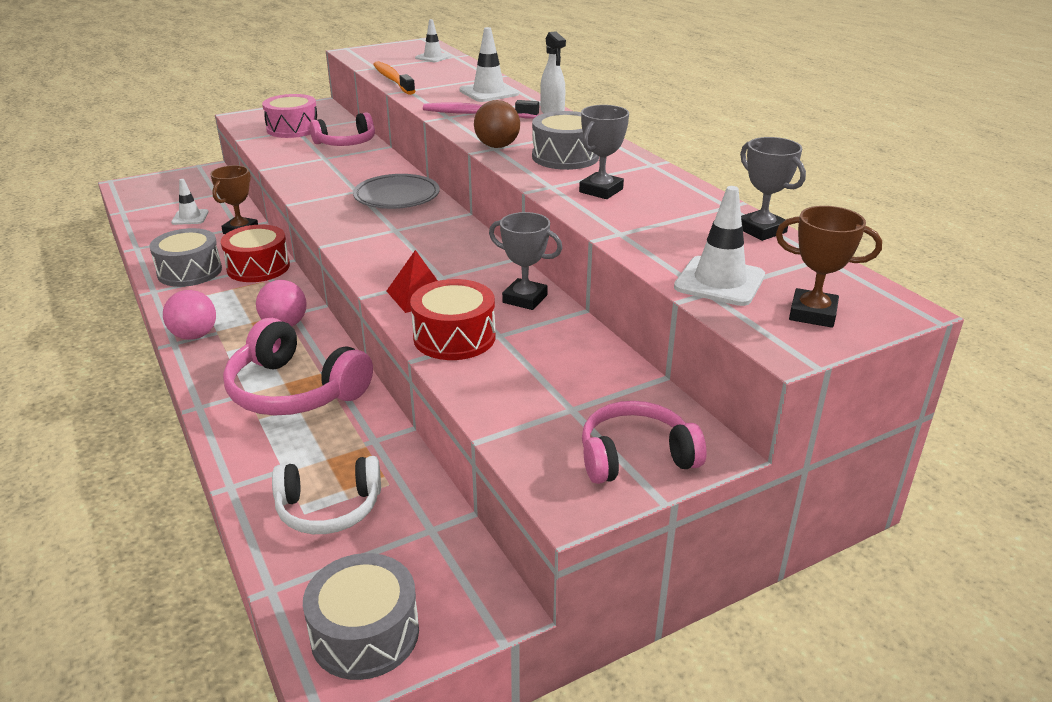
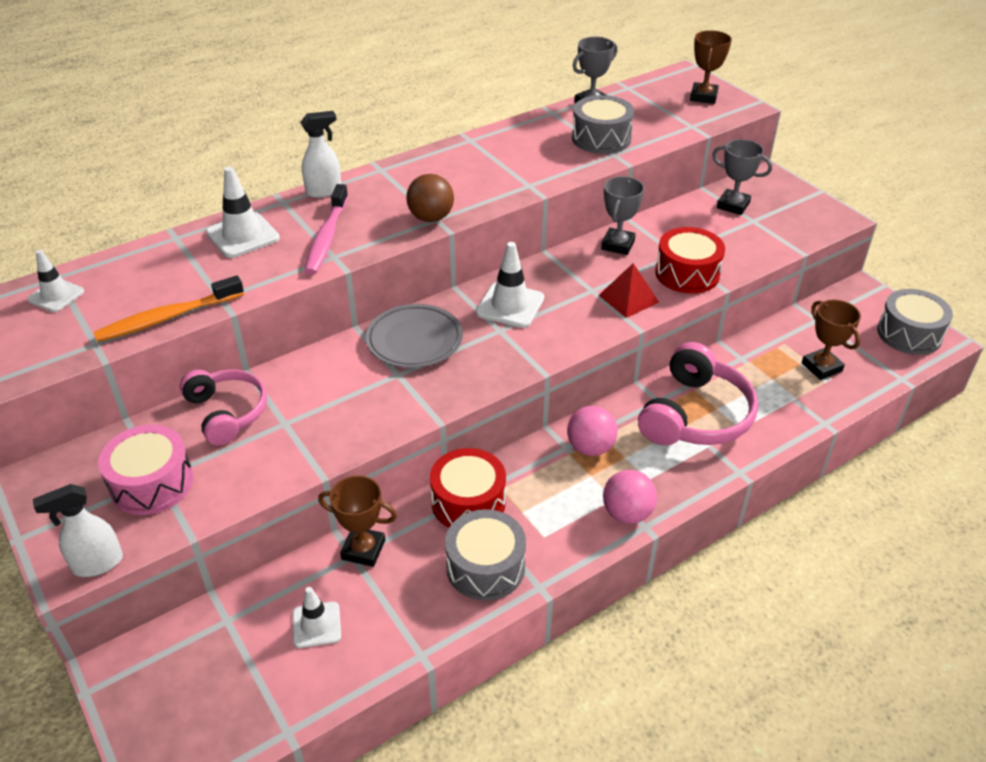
camera: 95 degrees left, 10 degrees up
white headphones [272,456,381,534] -> brown trophy [802,299,861,380]
grey drum [532,111,599,170] -> grey drum moved to [572,95,634,154]
grey trophy [579,105,629,199] -> grey trophy moved to [712,139,772,215]
pink headphones [582,401,707,484] -> none
white traffic cone [674,186,765,306] -> white traffic cone moved to [476,242,544,328]
none -> white spray bottle [33,484,123,577]

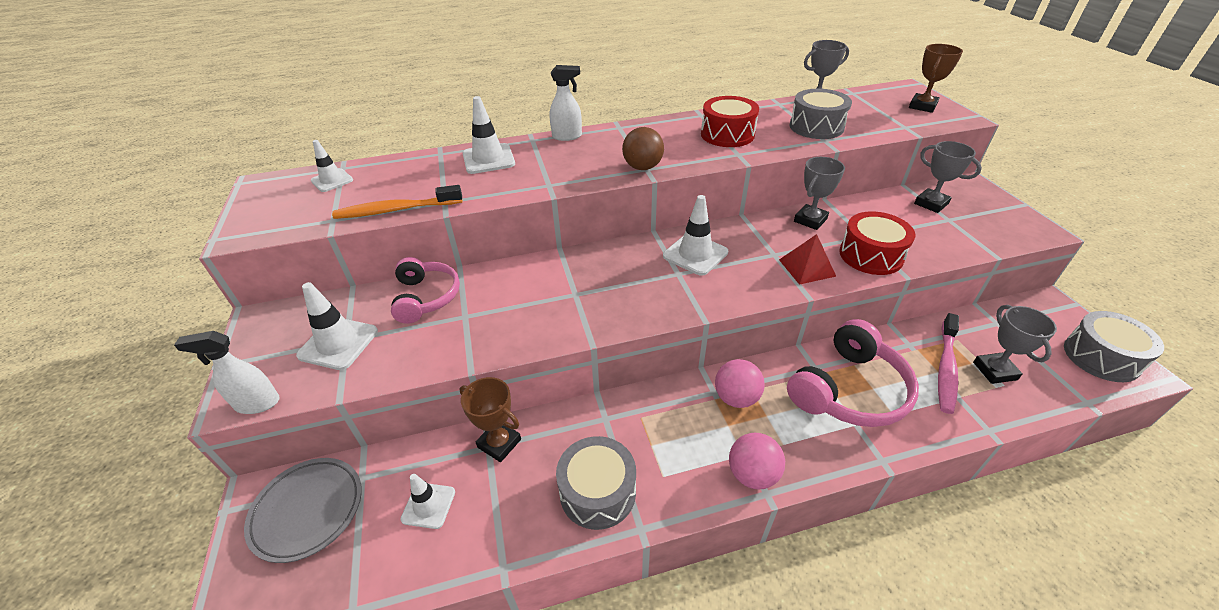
camera: 20 degrees right, 0 degrees up
pink drum [98,425,194,515] -> white traffic cone [296,282,378,370]
pink toothbrush [304,184,348,275] -> pink toothbrush moved to [938,313,959,414]
grey plate [366,304,463,368] -> grey plate moved to [244,458,362,563]
red drum [430,448,506,528] -> red drum moved to [701,96,759,147]
brown trophy [802,299,861,380] -> grey trophy [973,305,1057,384]

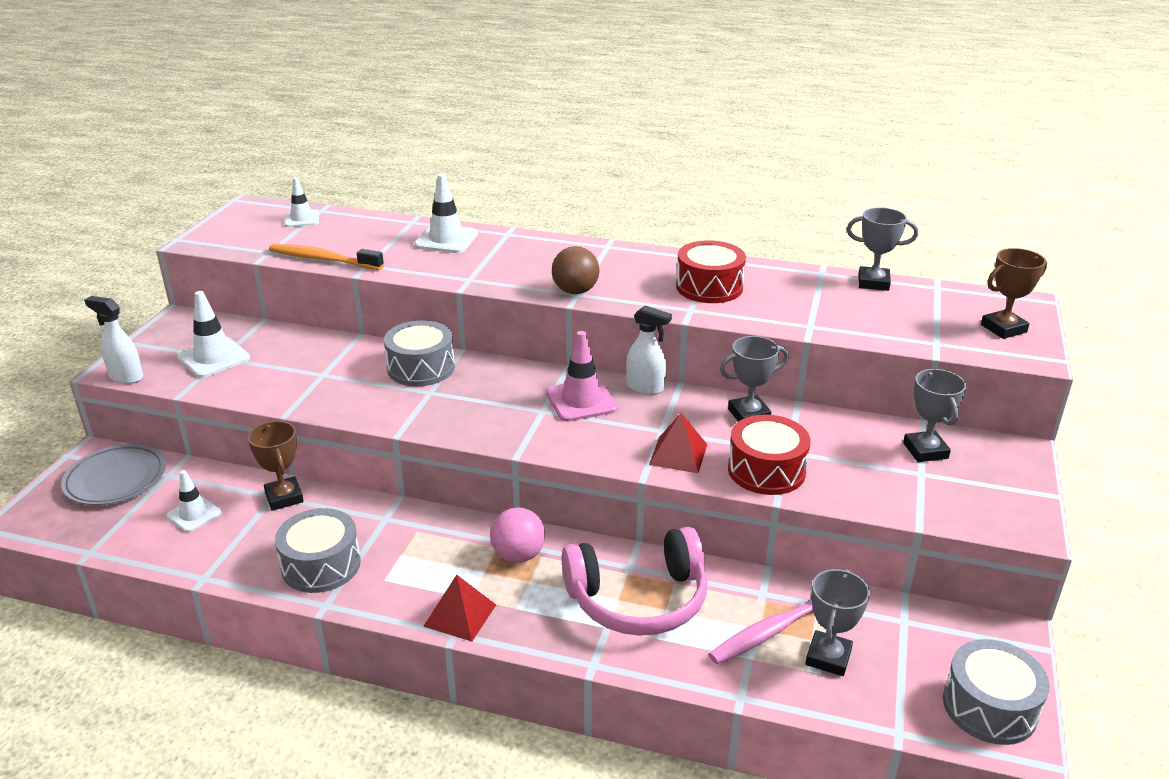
camera: 30 degrees right, 10 degrees down
pink headphones [391,257,460,324] -> none
white spray bottle [550,65,582,141] -> white spray bottle moved to [626,306,672,395]
white traffic cone [663,195,728,276] -> pink traffic cone [546,331,618,422]
pink ball [729,433,785,489] -> red pyramid [423,575,496,642]
grey drum [789,89,852,139] -> grey drum moved to [384,320,455,386]

